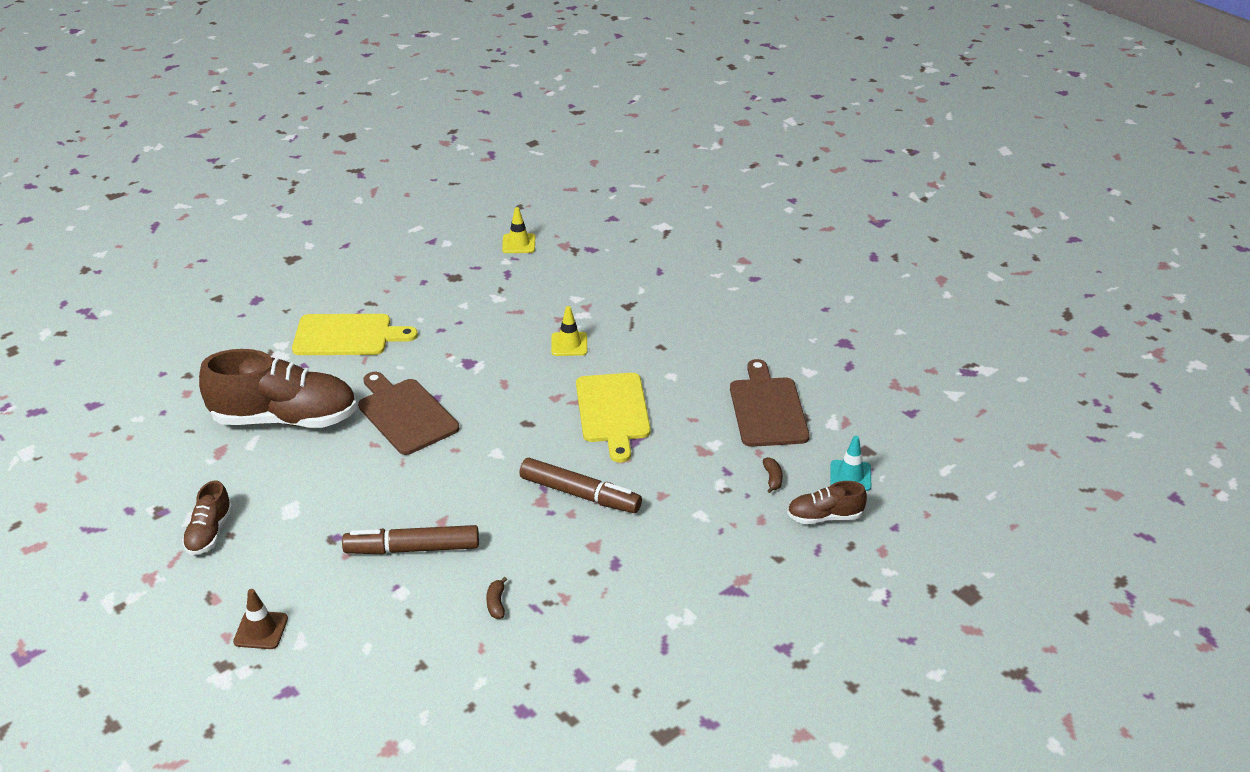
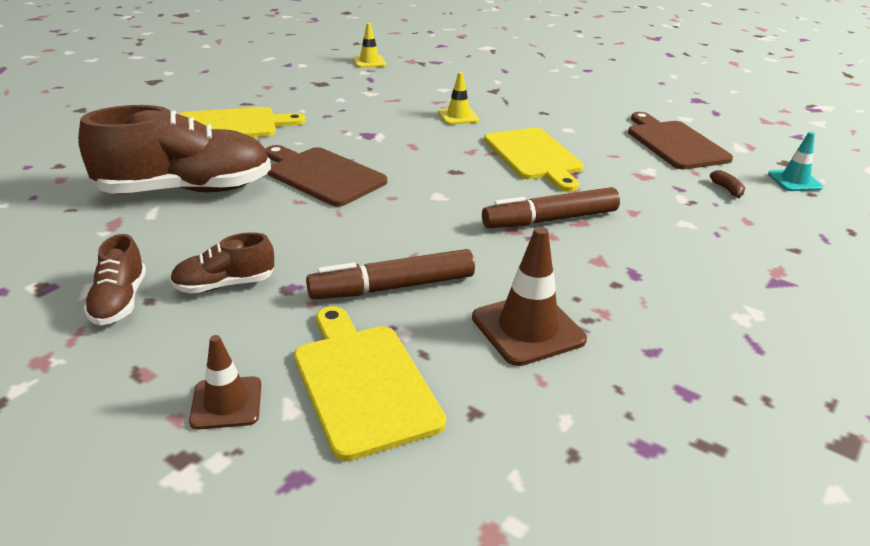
camera: 15 degrees left, 5 degrees down
brown banana [486,577,507,619] -> brown traffic cone [472,227,587,366]
brown marker [519,458,642,513] -> brown marker turned 150 degrees clockwise [482,187,620,228]
brown shoe [787,481,867,524] -> brown shoe moved to [170,232,274,294]
none -> yellow cutting board [294,306,446,461]

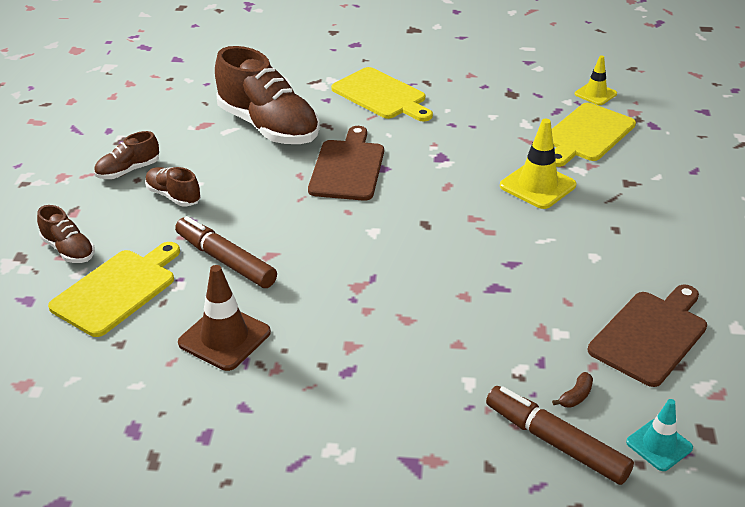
camera: 60 degrees right, 5 degrees up
brown traffic cone [189,335,261,430] -> brown shoe [37,205,95,263]
yellow traffic cone [438,72,479,125] -> yellow traffic cone [500,119,576,209], size x1.58
brown marker [482,187,620,228] -> brown marker moved to [486,386,634,485]
yellow cutting board [484,128,584,192] -> yellow cutting board moved to [552,103,636,167]

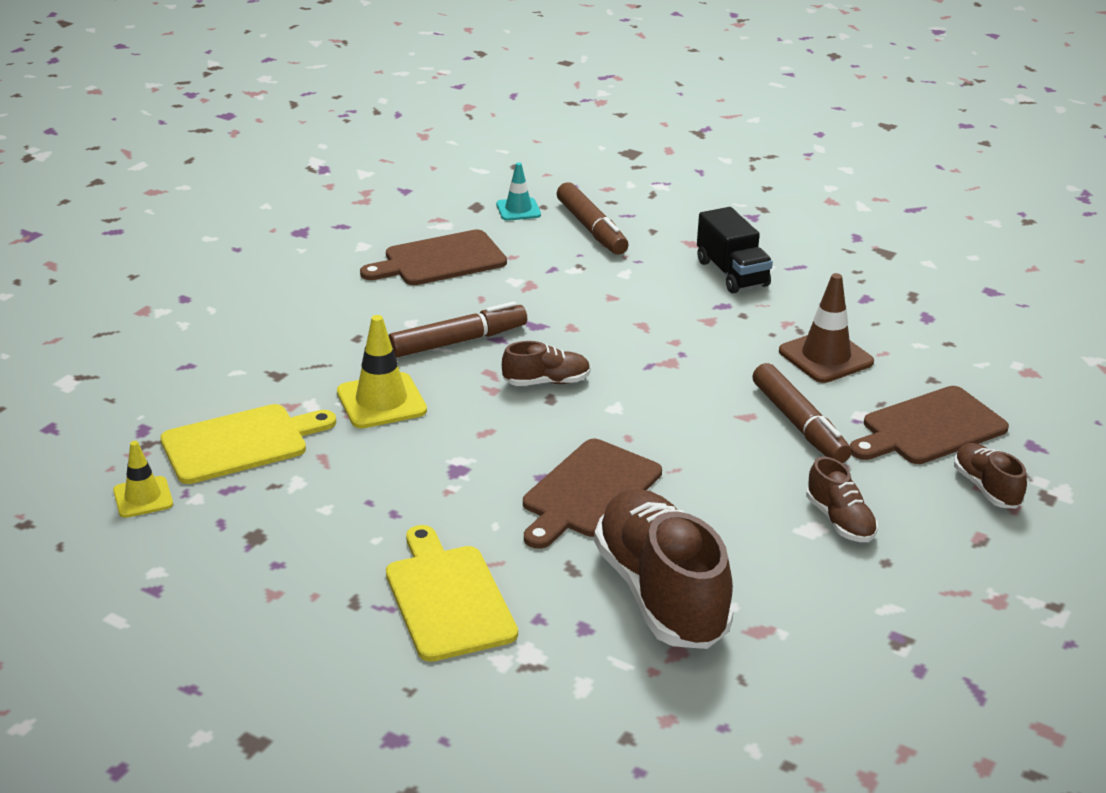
camera: 155 degrees left, 5 degrees down
yellow cutting board [48,242,180,337] -> brown cutting board [850,386,1009,464]
brown shoe [94,131,159,179] -> brown shoe moved to [502,341,591,386]
brown banana [552,372,593,408] -> none
none -> brown marker [388,302,527,358]
none -> black truck [697,207,773,293]

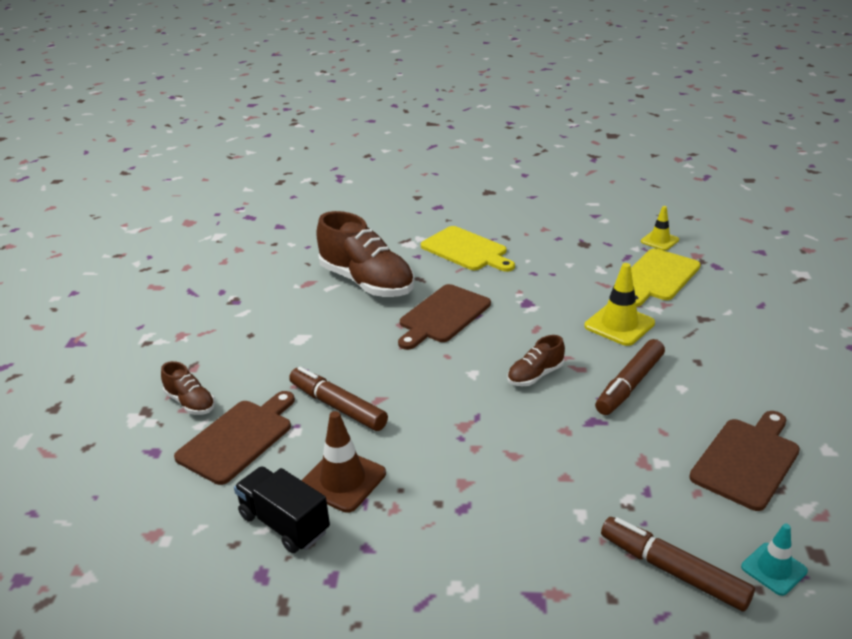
camera: 155 degrees right, 0 degrees up
brown cutting board [523,439,662,549] -> brown cutting board turned 150 degrees counterclockwise [398,284,491,350]
black truck [697,207,773,293] -> black truck moved to [234,466,330,553]
brown shoe [806,457,878,542] -> none

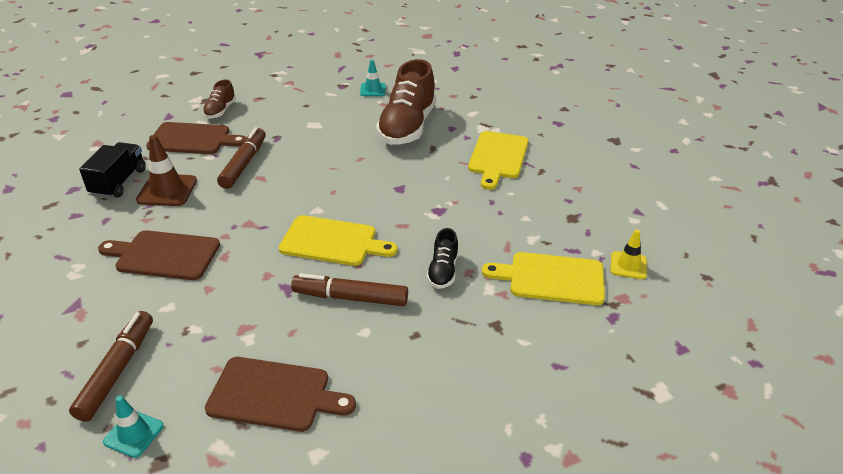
camera: 60 degrees right, 5 degrees up
brown cutting board [398,284,491,350] -> brown cutting board moved to [98,230,220,280]
brown shoe [507,335,565,386] -> yellow cutting board [279,215,398,266]
yellow traffic cone [584,263,655,346] -> black shoe [427,228,458,289]
none -> turquoise traffic cone [360,60,386,96]

